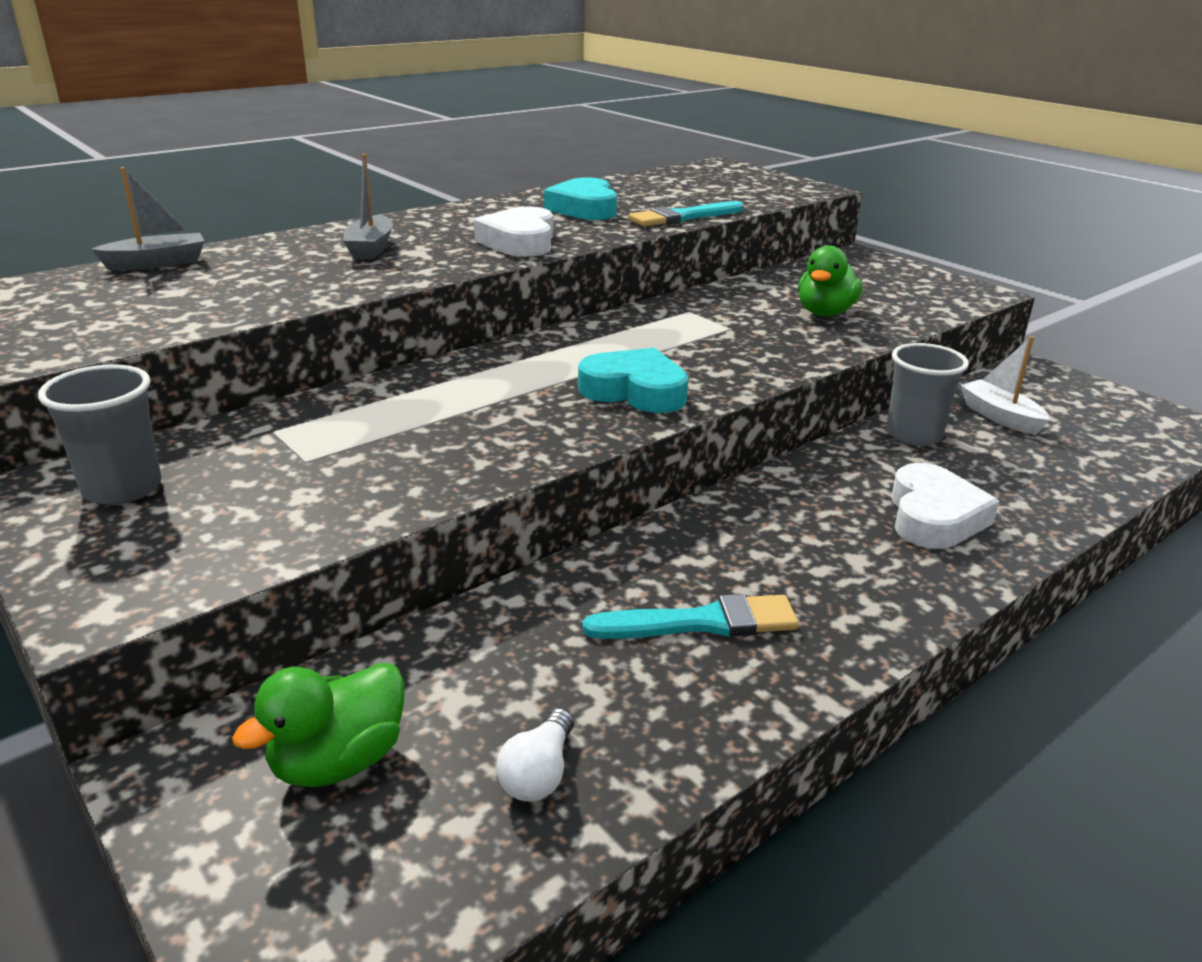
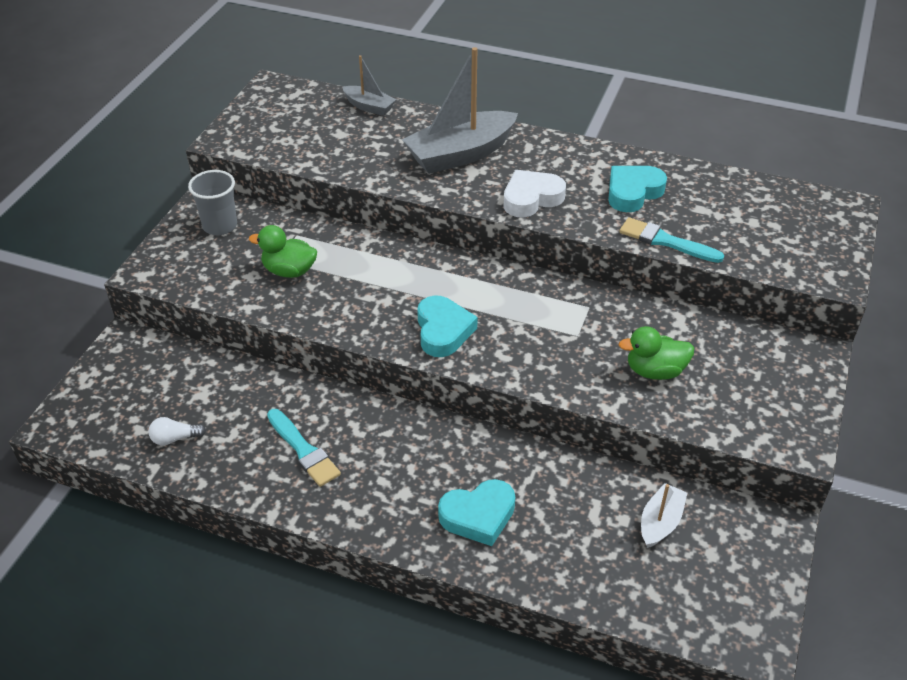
camera: 60 degrees right, 15 degrees up
green duck [232,663,404,787] -> green duck moved to [249,225,317,278]
grey boat [343,154,393,259] -> grey boat [402,47,518,174], size x1.96
grey cup [886,343,969,446] -> none
white heart [891,463,999,549] -> turquoise heart [438,479,515,546]

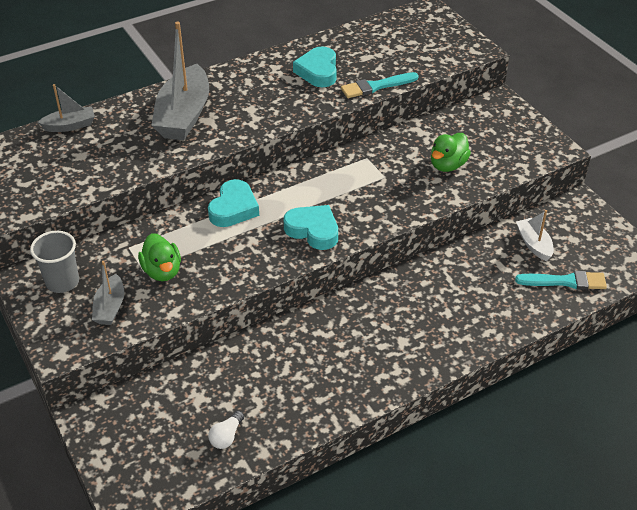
camera: 50 degrees left, 0 degrees up
green duck [249,225,317,278] -> green duck turned 75 degrees counterclockwise [138,233,181,281]
turquoise brush [267,409,341,487] -> turquoise brush moved to [515,271,607,290]
turquoise heart [438,479,515,546] -> turquoise heart moved to [208,179,259,227]
white heart [503,170,566,218] -> none
none -> grey boat [92,261,124,325]

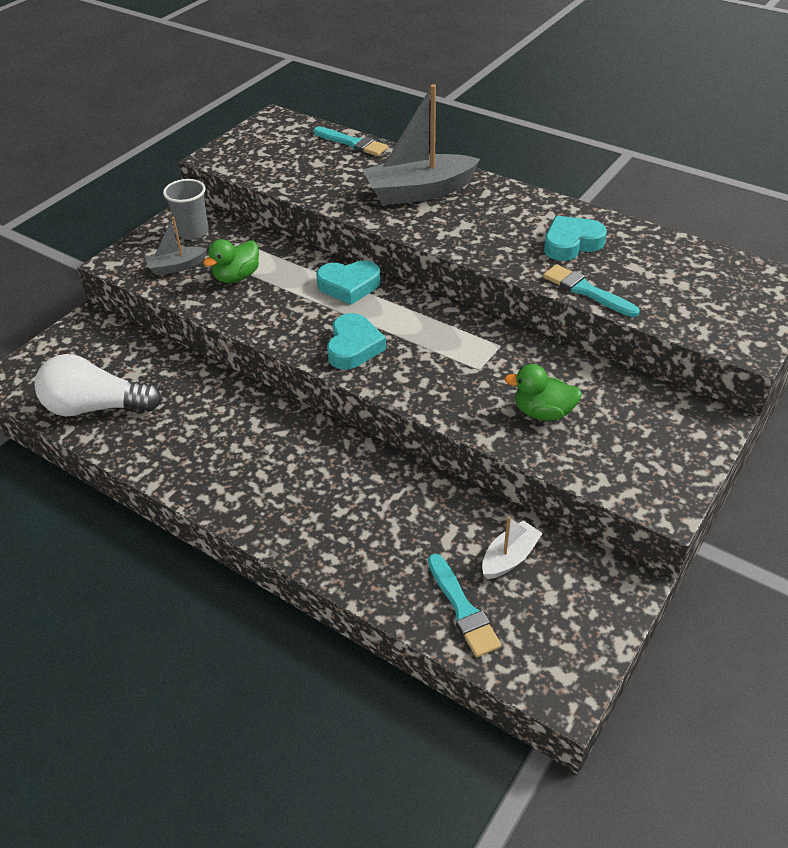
camera: 65 degrees right, 0 degrees up
grey boat [37,84,95,132] -> turquoise brush [314,127,388,156]
white light bulb [208,411,244,449] -> white light bulb [34,354,162,416], size x2.39

